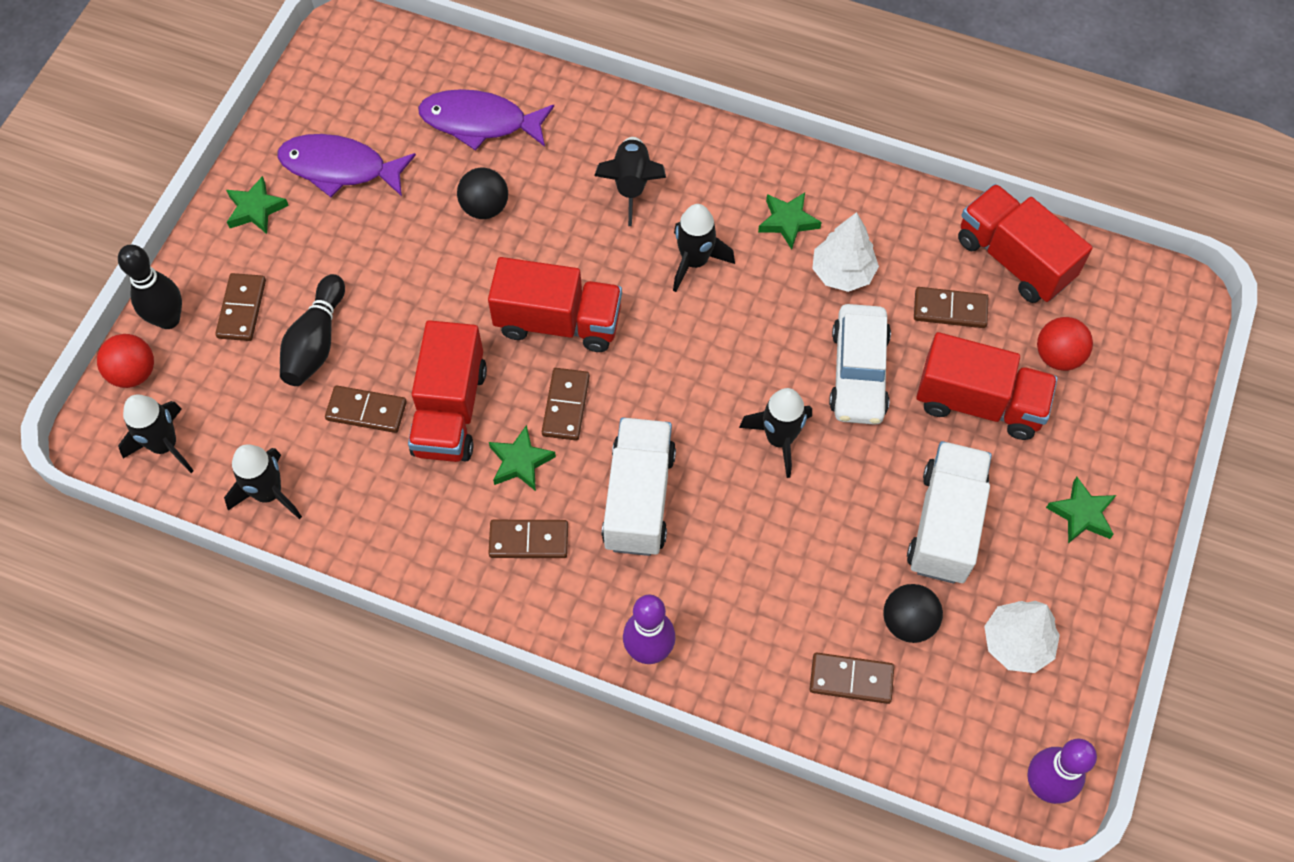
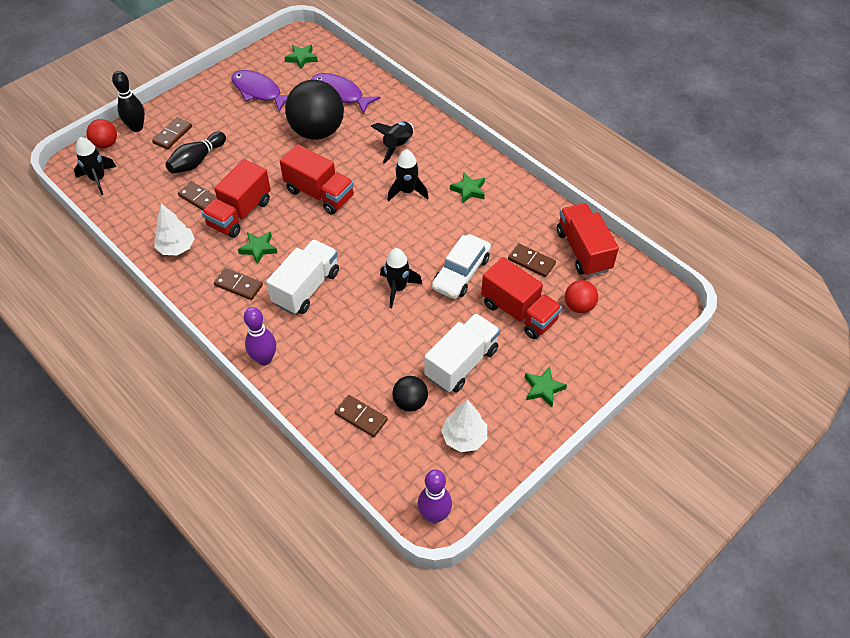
camera: 25 degrees right, 10 degrees down
black rocket [224,444,302,519] -> none
green star [226,176,289,234] -> green star moved to [285,45,318,69]
black ball [457,168,508,219] -> black ball [285,80,344,140], size x2.03
brown domino [542,368,590,441] -> none
white tree [812,212,879,292] -> white tree moved to [154,204,195,255]

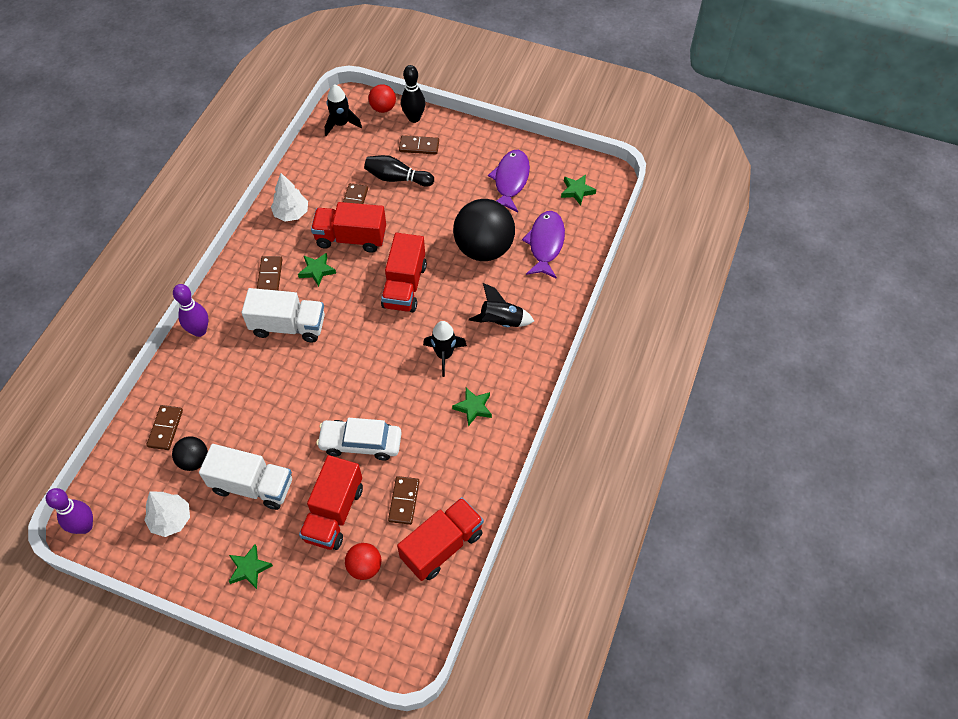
camera: 65 degrees right, 5 degrees up
black rocket [380,248,422,308] -> none

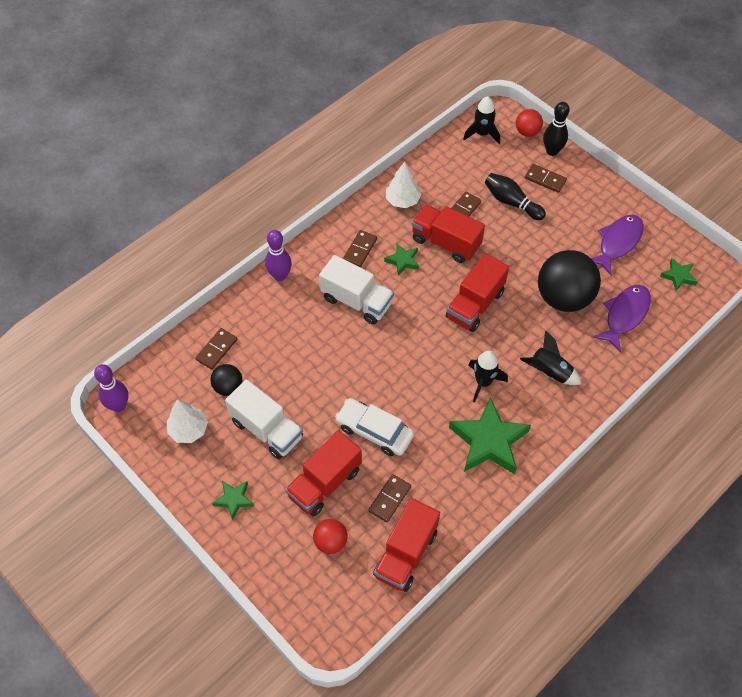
camera: 25 degrees right, 0 degrees up
red truck [397,497,484,581] -> red truck turned 135 degrees clockwise [373,498,440,592]
green star [452,388,492,426] -> green star [449,397,531,474], size x2.02

